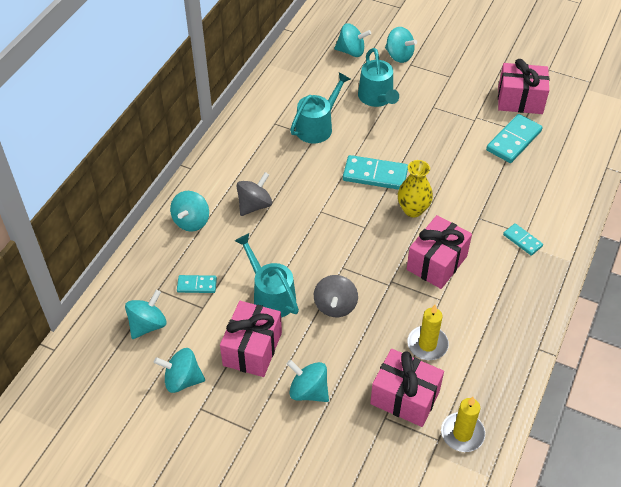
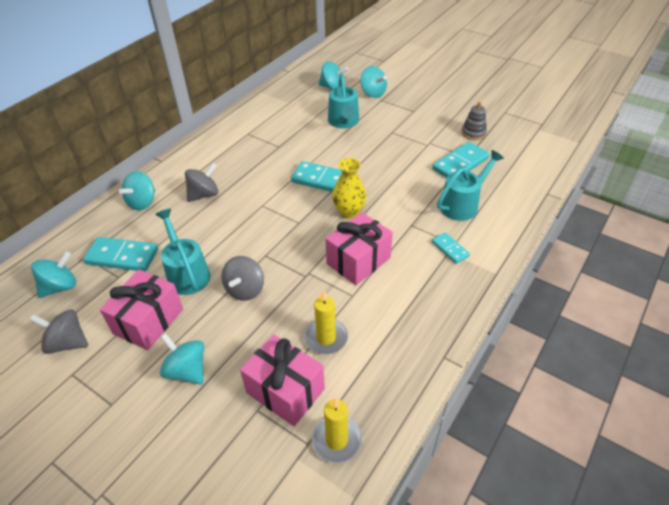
camera: 10 degrees right, 5 degrees down
turquoise spinning top [154,348,205,393] -> grey spinning top [30,310,88,354]
turquoise domino [177,275,217,293] -> turquoise domino [83,237,158,272], size x1.77
turquoise watering can [290,72,351,144] -> turquoise watering can moved to [437,150,504,221]
pink gift [498,59,549,114] -> grey stacking toy [462,102,487,140]

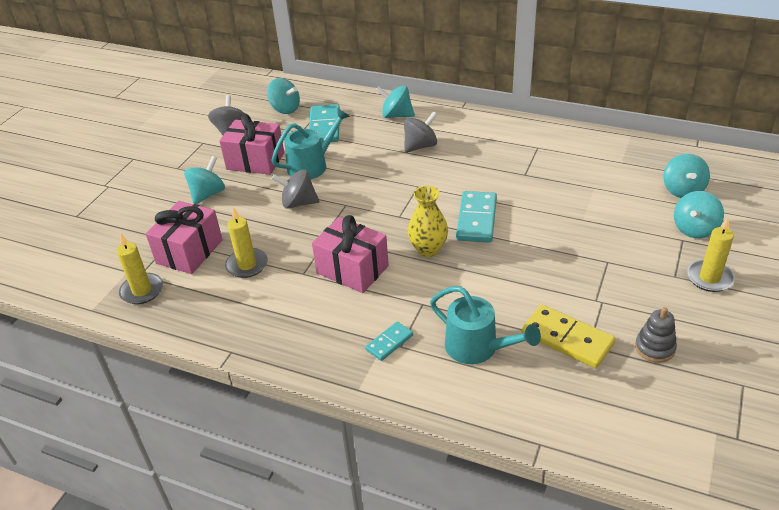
camera: 80 degrees right, 5 degrees down
grey spinning top [185,163,218,202] -> grey spinning top turned 75 degrees counterclockwise [404,111,437,153]
turquoise watering can [328,74,359,128] -> none
turquoise domino [432,142,490,178] -> yellow domino [522,305,616,368]
none -> yellow candle [687,217,735,292]

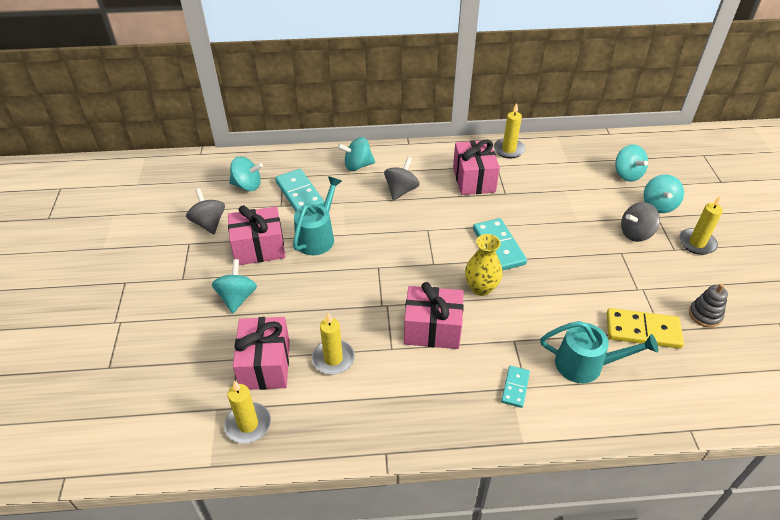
camera: 30 degrees left, 5 degrees up
grey spinning top [271,169,319,209] -> grey spinning top moved to [621,202,660,242]
none -> pink gift [453,140,500,195]
none -> yellow candle [494,103,525,158]

